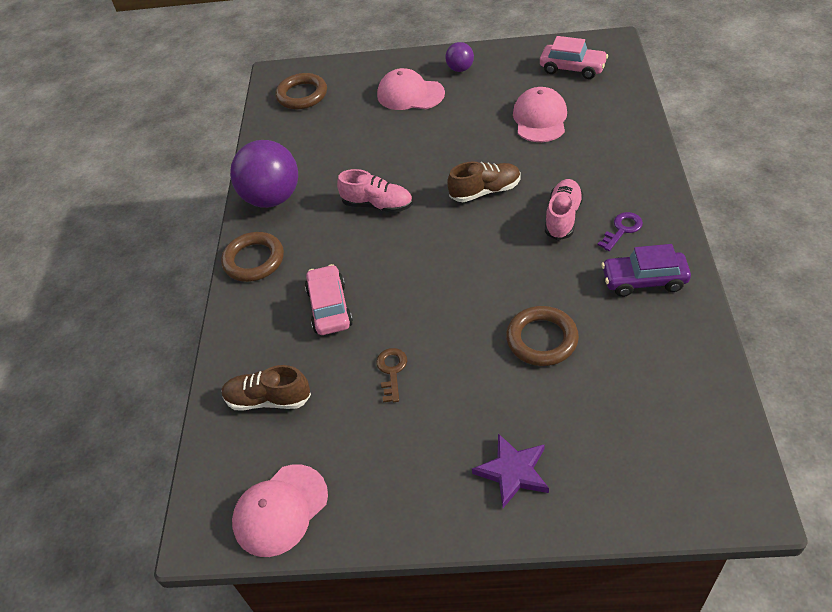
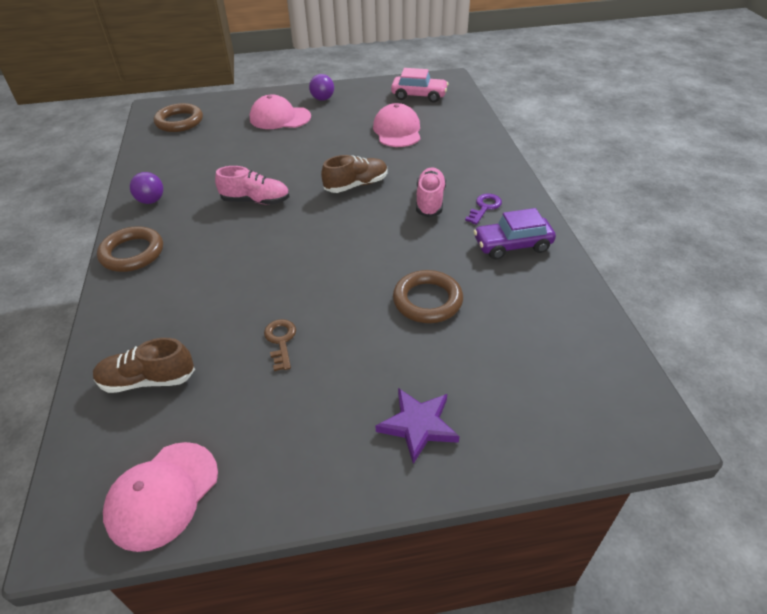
camera: 15 degrees left, 5 degrees down
purple ball [230,140,298,208] -> purple ball [130,172,163,204], size x0.49
pink car [305,264,353,335] -> none

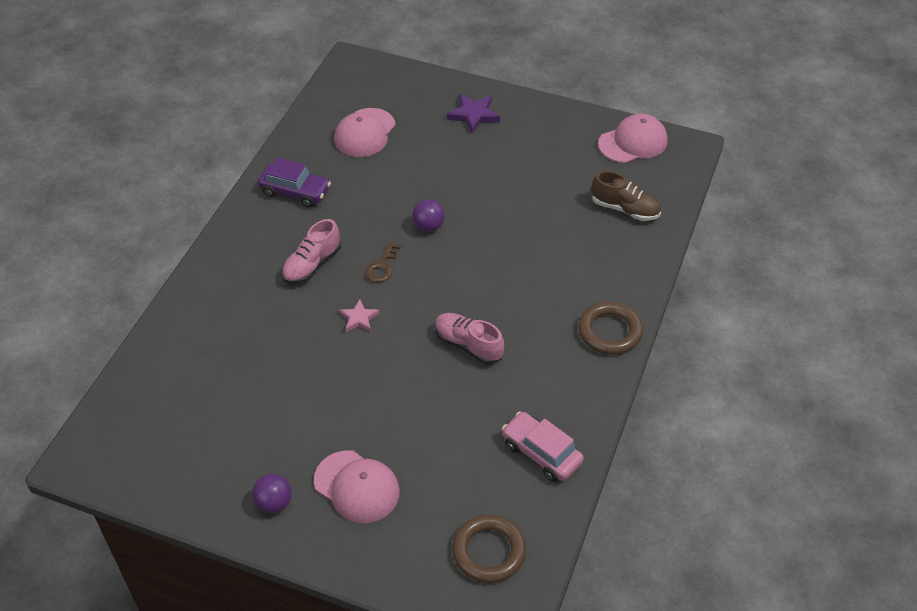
camera: 150 degrees left, 5 degrees up
purple ball [130,172,163,204] -> purple ball moved to [412,199,445,232]
brown key [264,319,296,371] -> brown key moved to [365,241,401,283]
brown shoe [321,155,388,193] -> pink star [339,299,380,332]
pink cap [373,103,421,147] -> pink cap moved to [334,108,396,157]
pink car [391,68,448,103] -> pink car moved to [502,411,584,482]
brown ring [393,270,463,323] -> none
purple key [465,194,502,225] -> none

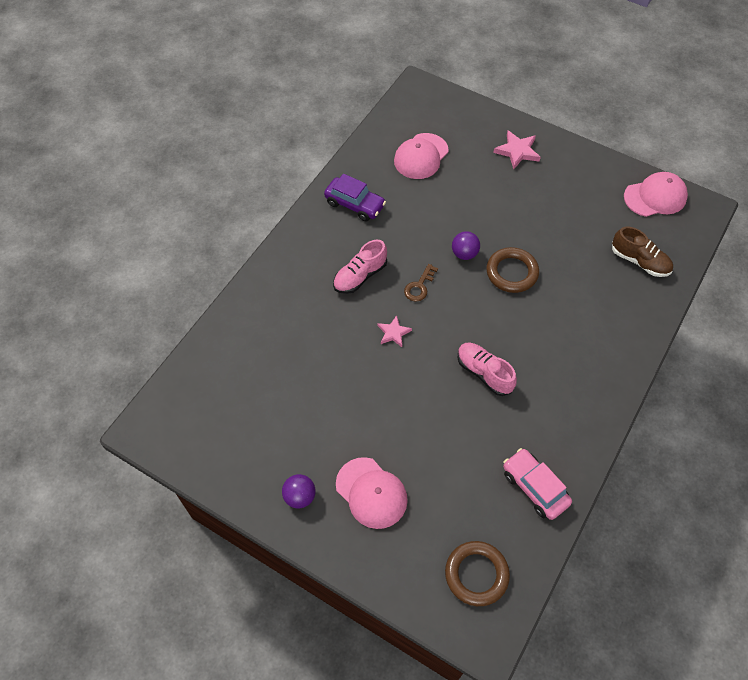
camera: 10 degrees right, 10 degrees up
purple star [447,94,500,133] -> pink star [493,131,541,170]
brown ring [578,302,643,355] -> brown ring moved to [486,247,539,293]

